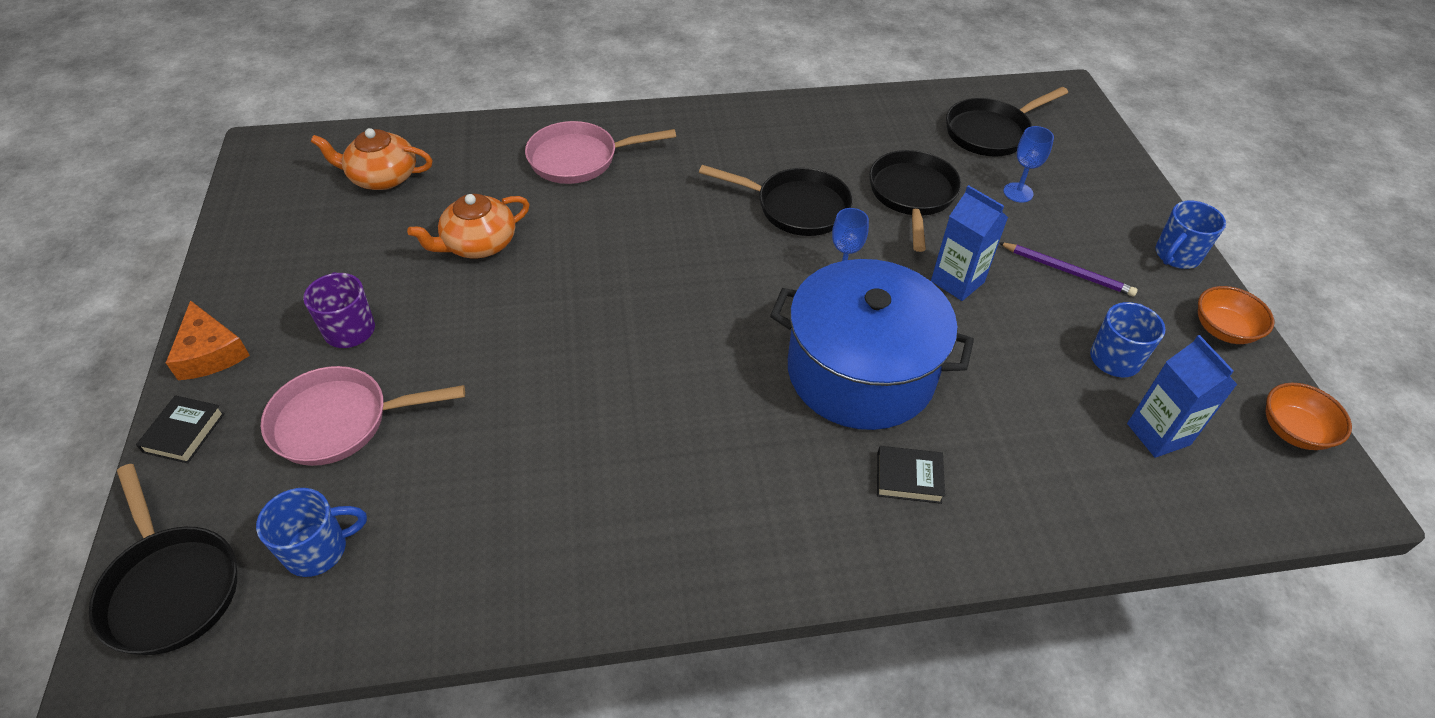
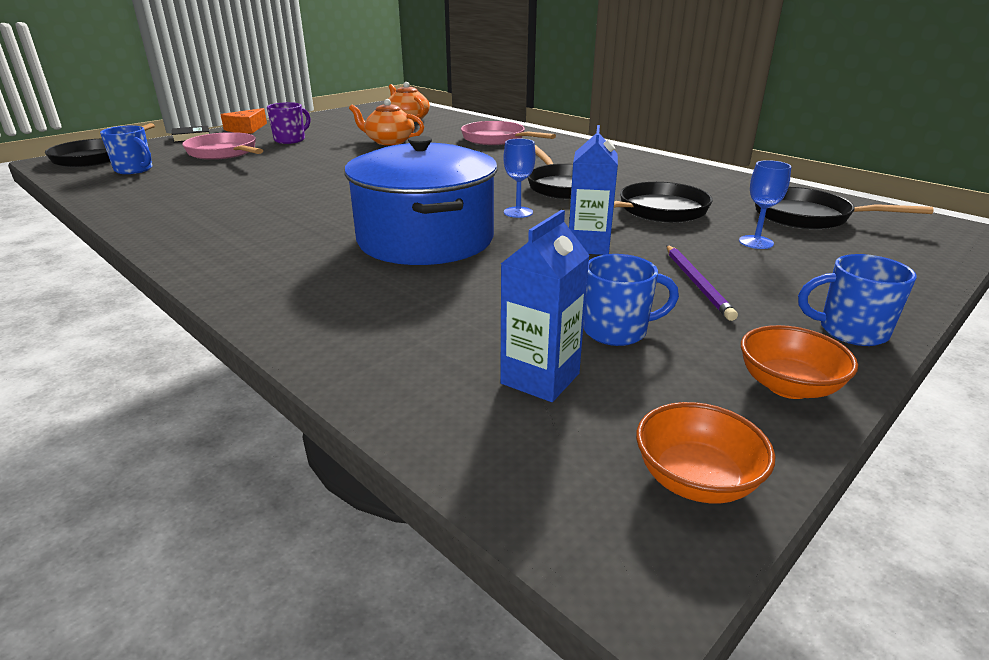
camera: 55 degrees right, 20 degrees down
black book [877,446,945,504] -> none

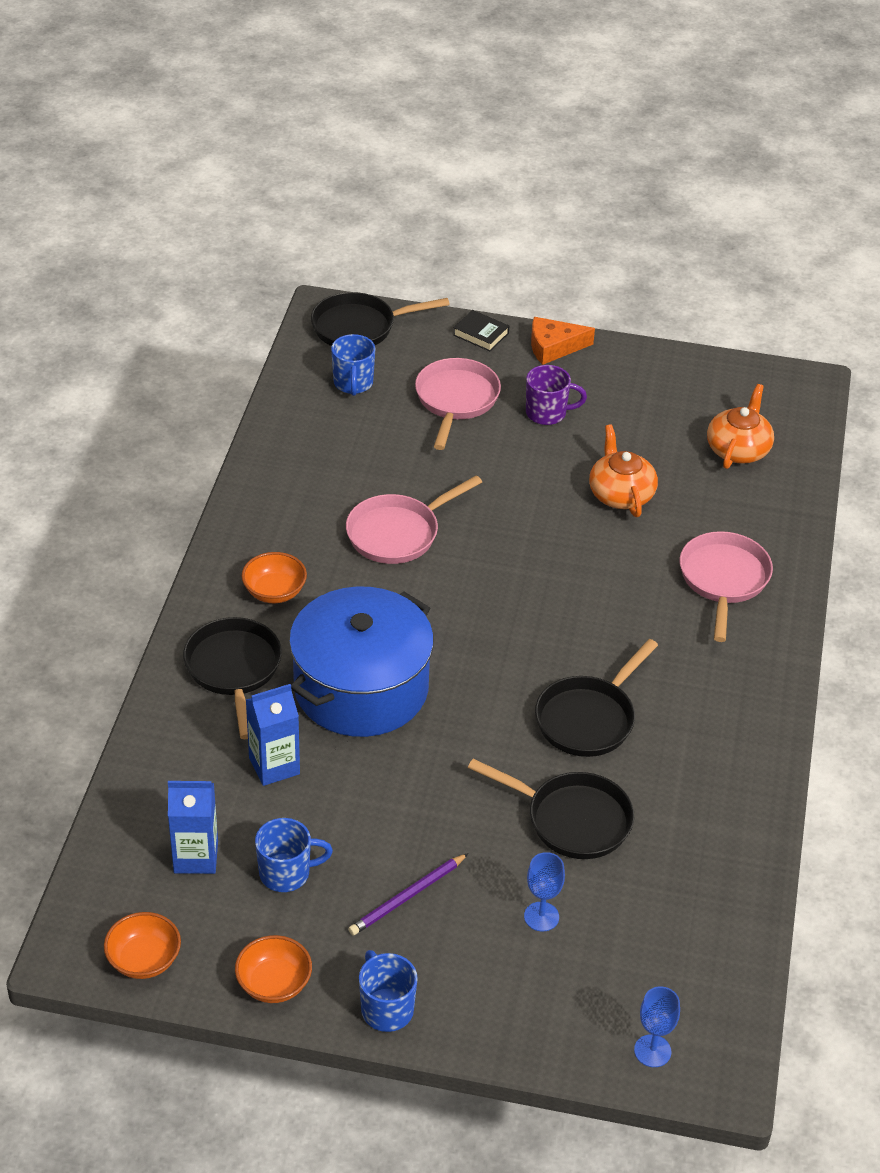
camera: 55 degrees right, 15 degrees up
blue goblet [503,139,536,218] -> blue goblet moved to [634,986,680,1067]
blue carton [569,125,618,255] -> blue carton moved to [246,684,300,786]
blue mug [583,254,679,346] -> blue mug turned 60 degrees counterclockwise [255,818,333,892]
black pan [755,187,933,229] -> black pan moved to [183,617,282,739]
none -> orange bowl [242,552,307,603]
none -> pink pan [346,475,482,564]

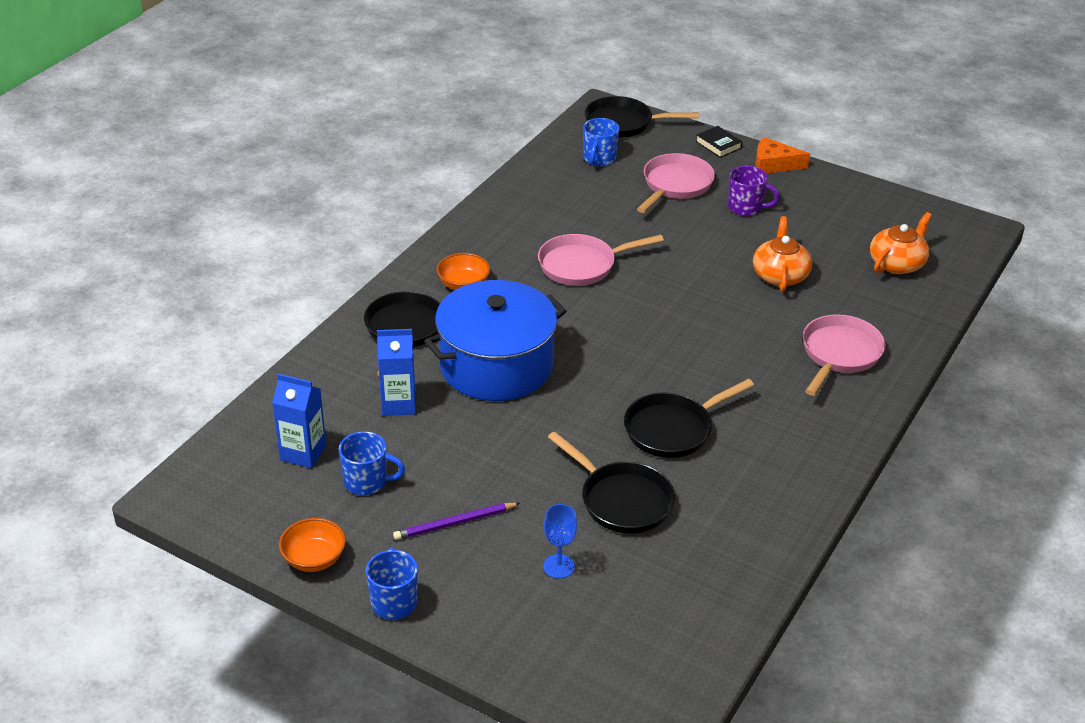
camera: 20 degrees right, 5 degrees down
orange bowl [104,912,181,979] -> none
blue goblet [634,986,680,1067] -> none

